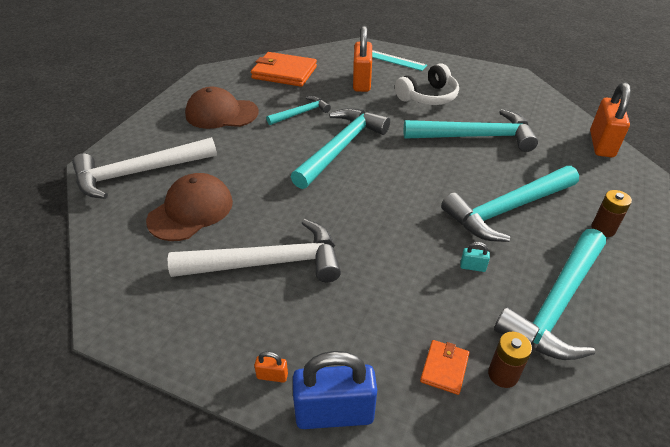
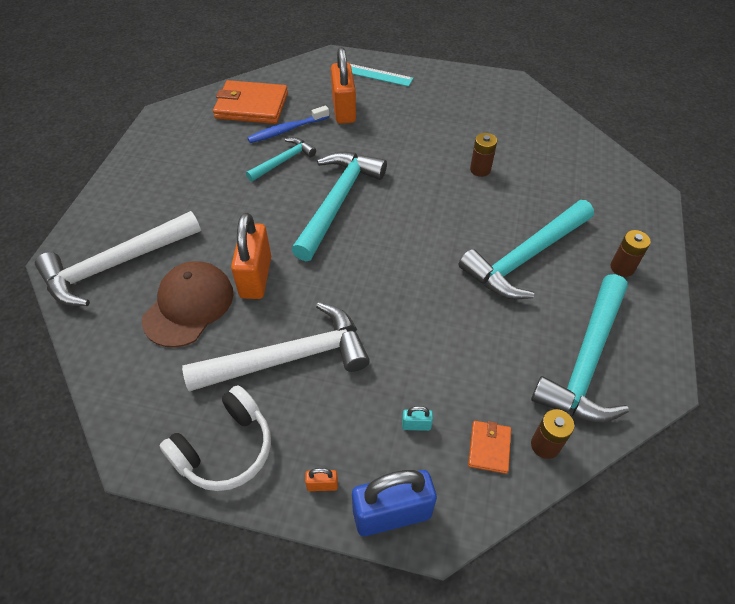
camera: 10 degrees left, 10 degrees up
brown cap [185,87,259,129] -> none
white headphones [395,63,459,105] -> white headphones moved to [160,385,271,491]
turquoise hammer [404,109,538,152] -> brown battery [470,133,497,177]
turquoise padlock [460,242,490,272] -> turquoise padlock moved to [402,406,433,431]
orange padlock [590,82,631,157] -> orange padlock moved to [231,213,271,299]
none -> blue toothbrush [247,106,329,143]

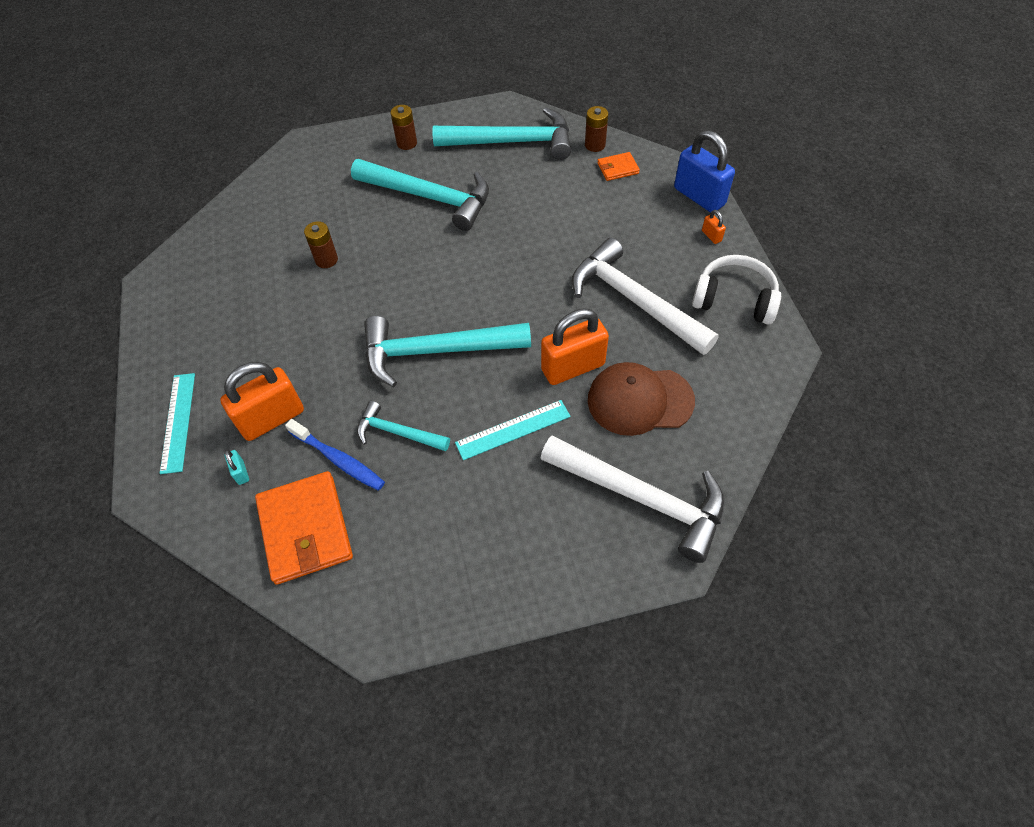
camera: 115 degrees left, 5 degrees up
turquoise padlock [402,406,433,431] -> turquoise padlock moved to [225,450,249,485]
none -> turquoise ruler [455,400,571,460]

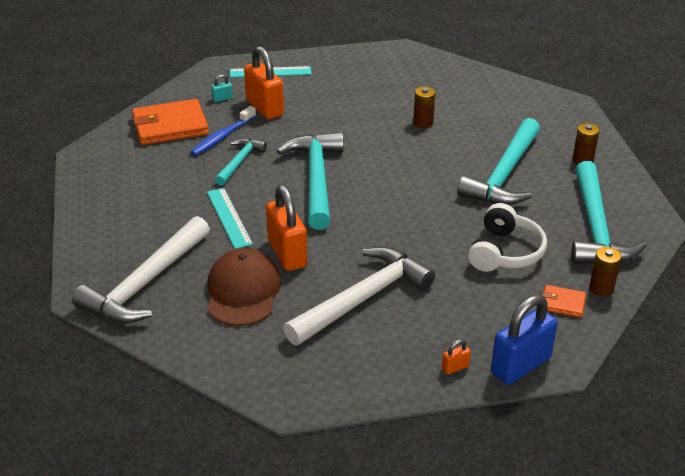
camera: 90 degrees right, 20 degrees down
orange wallet [597,152,640,181] -> orange wallet turned 60 degrees counterclockwise [542,285,586,318]
white headphones [692,255,781,325] -> white headphones moved to [468,203,547,272]

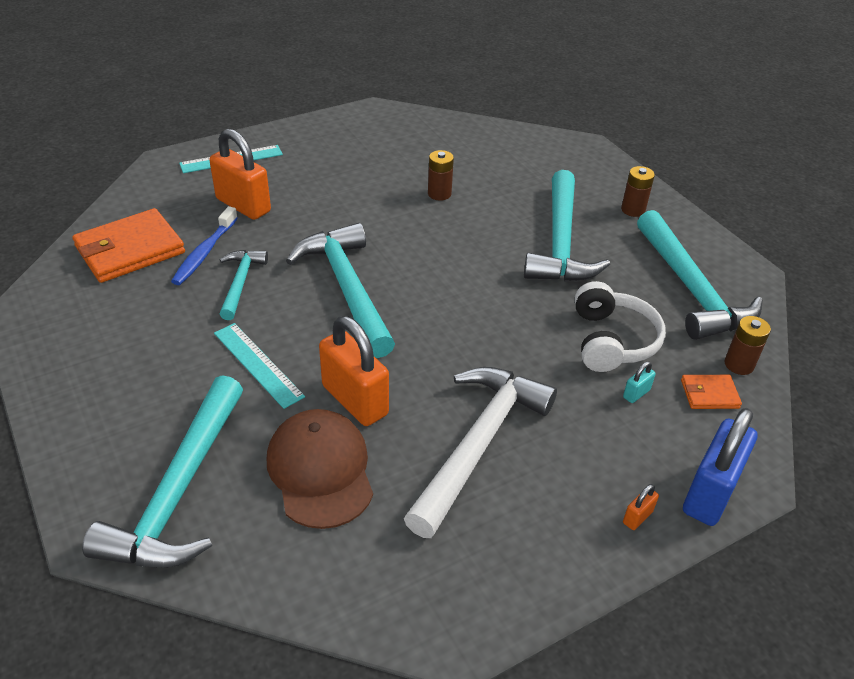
camera: 20 degrees left, 5 degrees up
white hammer [72,216,210,323] -> turquoise hammer [82,375,243,568]
turquoise padlock [211,75,233,102] -> turquoise padlock moved to [623,361,656,403]

